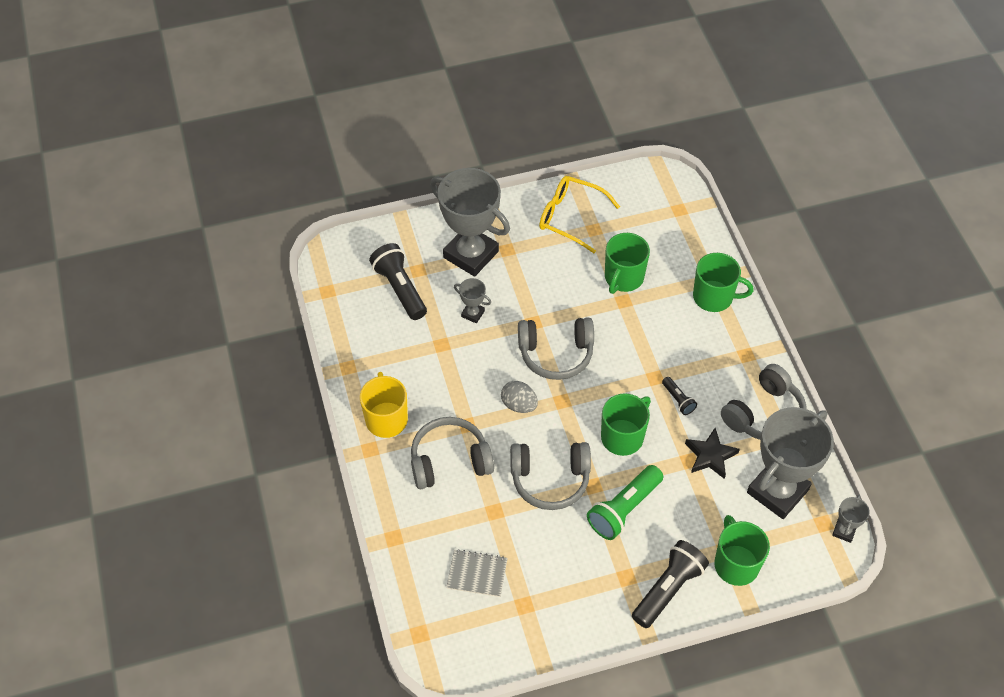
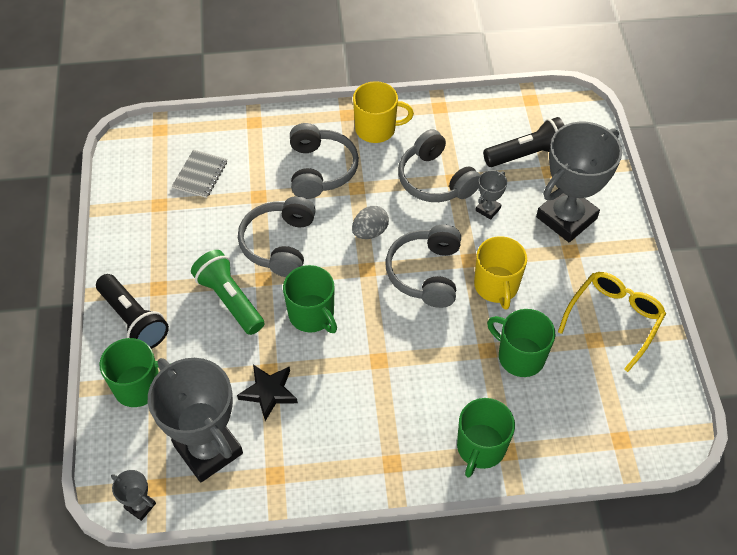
camera: 100 degrees right, 0 degrees up
black flashlight [662,377,697,415] -> none
grey headphones [721,364,807,440] -> grey headphones moved to [398,129,480,202]
none -> yellow mug [474,236,527,310]

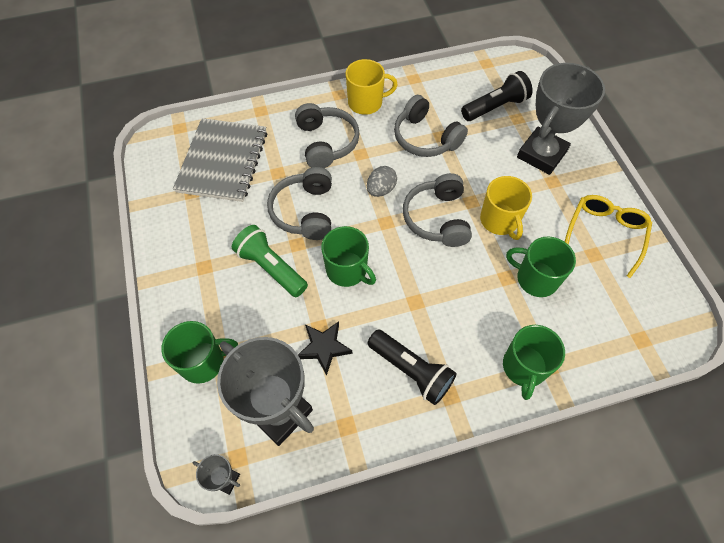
camera: 10 degrees left, 5 degrees up
black flashlight [96,274,169,349] -> black flashlight moved to [367,330,457,405]
grey notebook [172,150,227,198] -> grey notebook [173,118,267,202], size x2.07
grey trophy [476,170,507,220] -> none

